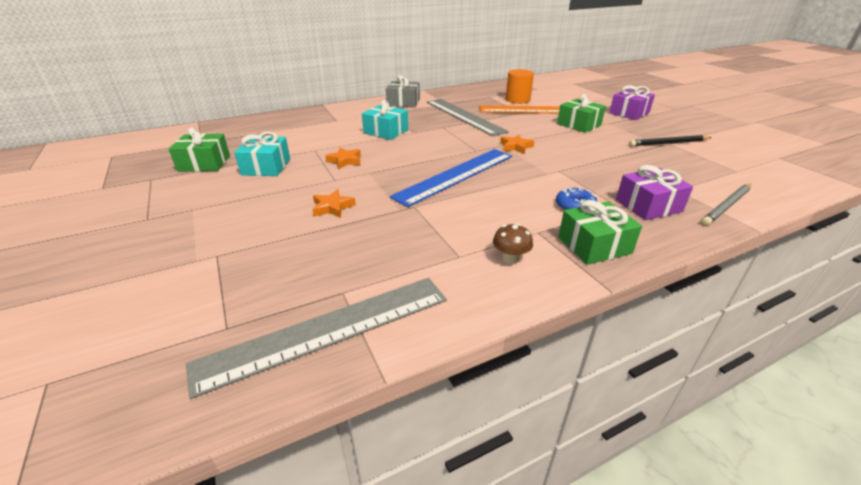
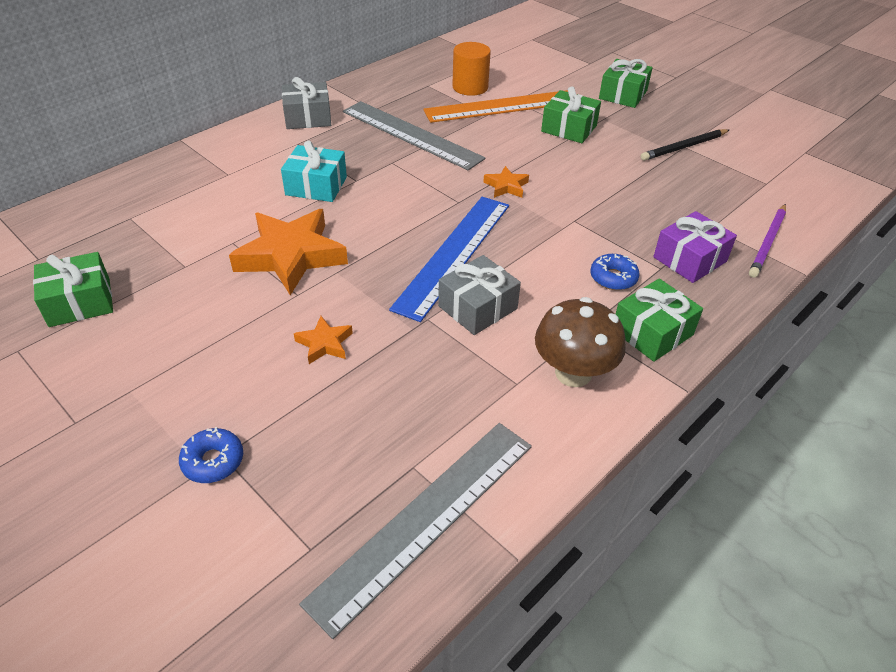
camera: 20 degrees left, 10 degrees up
turquoise gift [234,131,290,176] -> none
orange star [325,148,361,169] -> orange star [229,209,348,295], size x2.17
brown mushroom [493,224,533,264] -> brown mushroom [535,297,626,387], size x1.93
purple gift [609,85,655,120] -> green gift [599,59,653,108]
grey pencil [702,183,751,225] -> purple pencil [749,204,786,278]
none -> blue donut [179,427,243,483]
none -> grey gift [438,255,521,335]

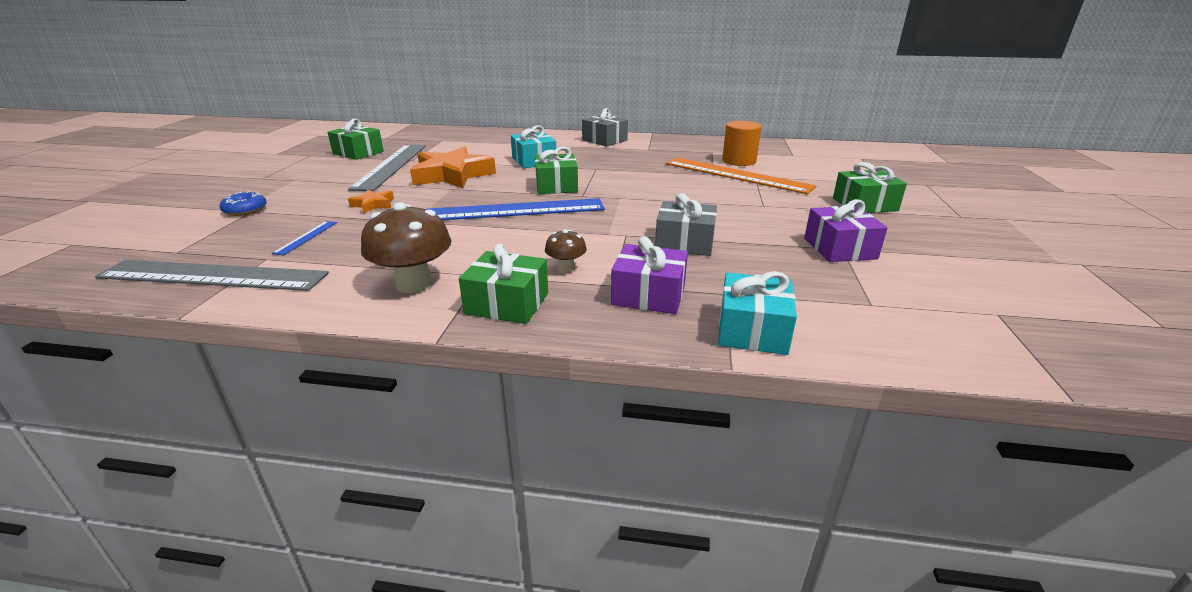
camera: 55 degrees right, 15 degrees down
grey ruler [343,101,485,170] -> grey ruler moved to [348,145,426,191]
grey gift [438,255,521,335] -> grey gift moved to [655,193,717,256]
orange star [484,166,529,198] -> none
green gift [541,87,601,143] -> green gift moved to [535,147,578,194]
blue donut [590,254,640,290] -> brown mushroom [545,229,587,273]
black pencil [641,129,729,161] -> purple gift [804,199,888,262]
purple pencil [749,204,786,278] -> turquoise gift [718,271,797,355]
none -> blue ruler [272,221,337,256]

